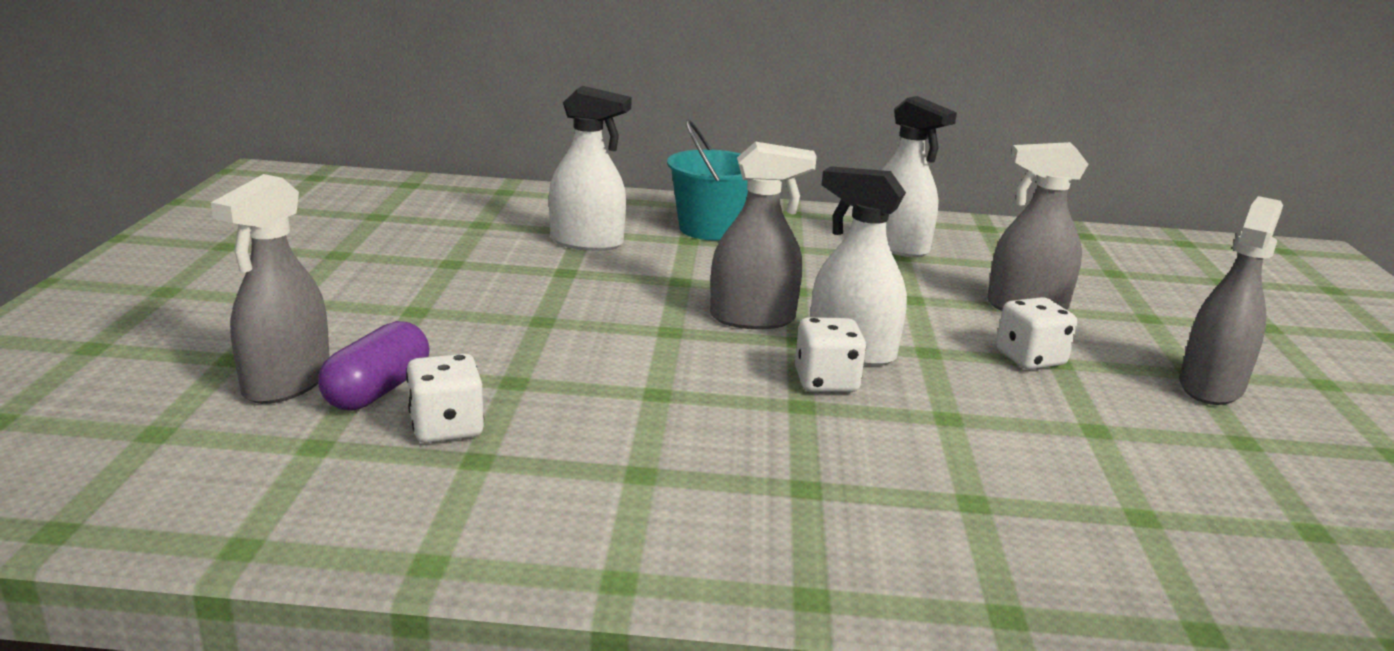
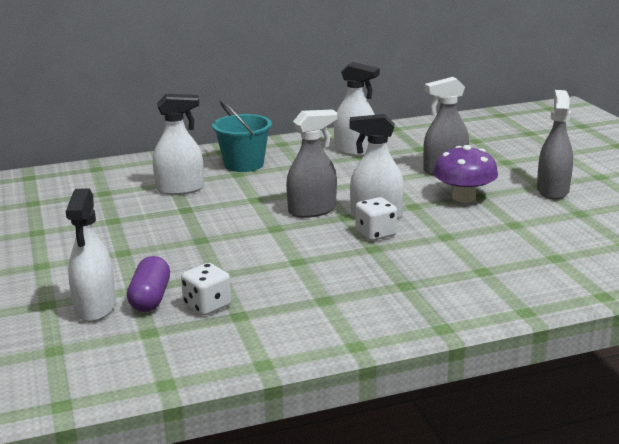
camera: 20 degrees left, 0 degrees up
grey spray bottle [211,174,330,404] -> white spray bottle [66,188,116,322]
white dice [996,297,1077,370] -> purple mushroom [433,145,498,202]

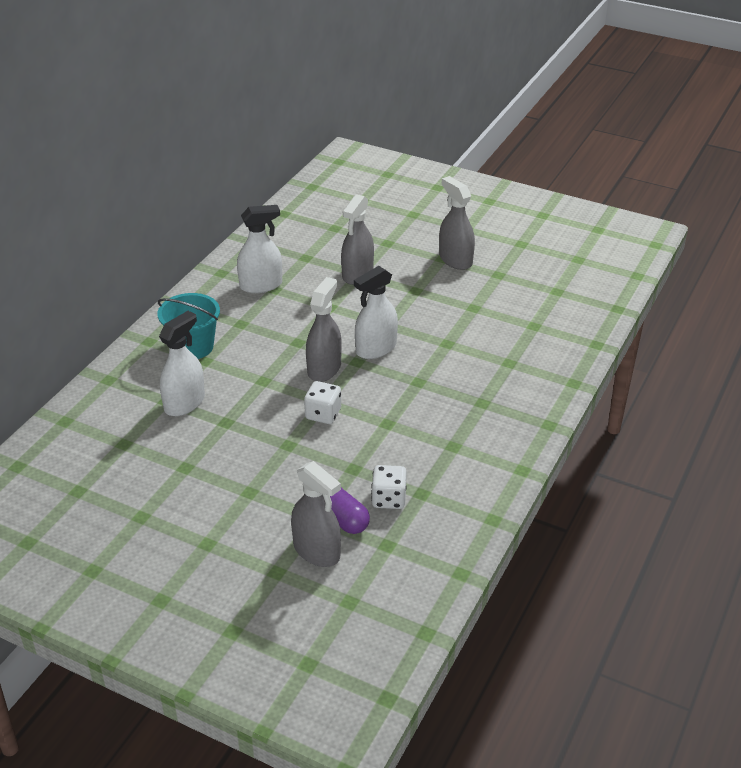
camera: 45 degrees left, 15 degrees up
white spray bottle [66,188,116,322] -> grey spray bottle [291,461,341,567]
white dice [355,197,397,241] -> white dice moved to [304,381,341,424]
purple mushroom [433,145,498,202] -> none

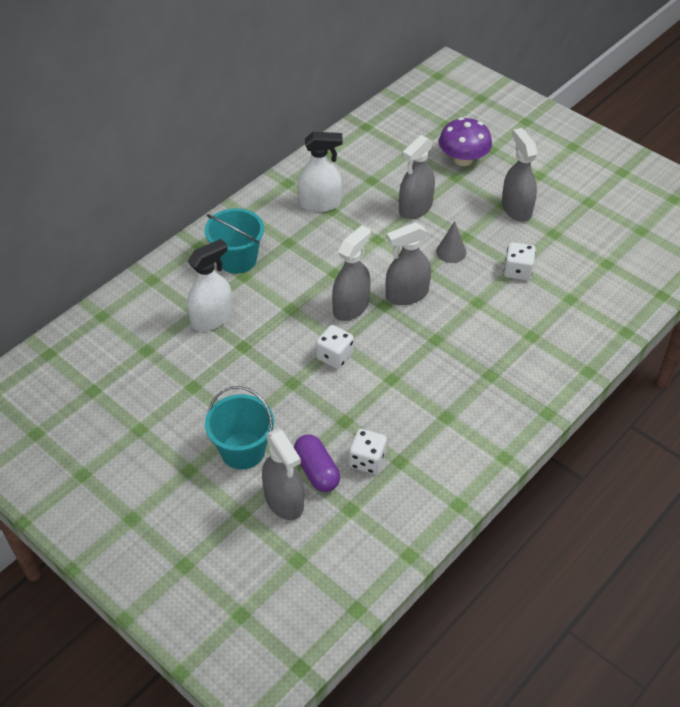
camera: 15 degrees right, 10 degrees up
white spray bottle [354,266,398,359] -> grey spray bottle [386,222,431,305]
none -> turquoise bucket [205,386,274,469]
none -> grey cone [436,221,466,263]
none -> purple mushroom [439,117,492,166]
none -> white dice [504,242,536,280]

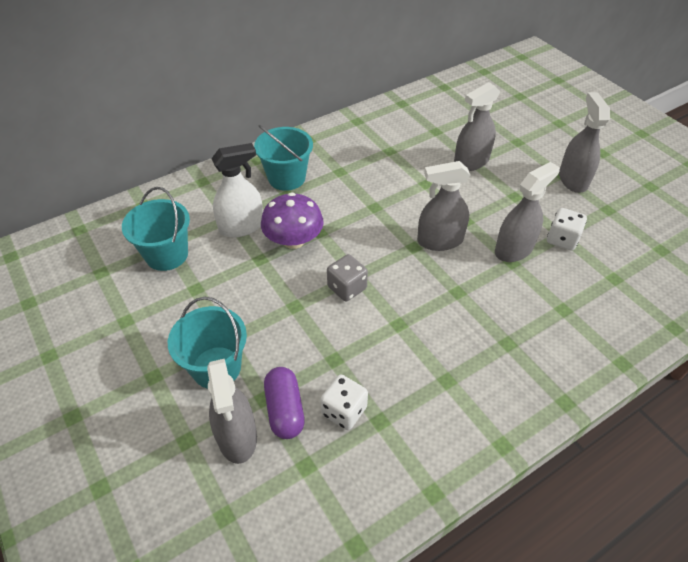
camera: 15 degrees right, 0 degrees up
white spray bottle [297,132,343,212] -> none
white dice [316,325,354,369] -> grey dice [327,254,368,302]
grey spray bottle [332,225,371,321] -> grey spray bottle moved to [495,162,560,262]
grey cone [436,221,466,263] -> none
purple mushroom [439,117,492,166] -> purple mushroom moved to [261,192,324,249]
none -> turquoise bucket [122,187,190,271]

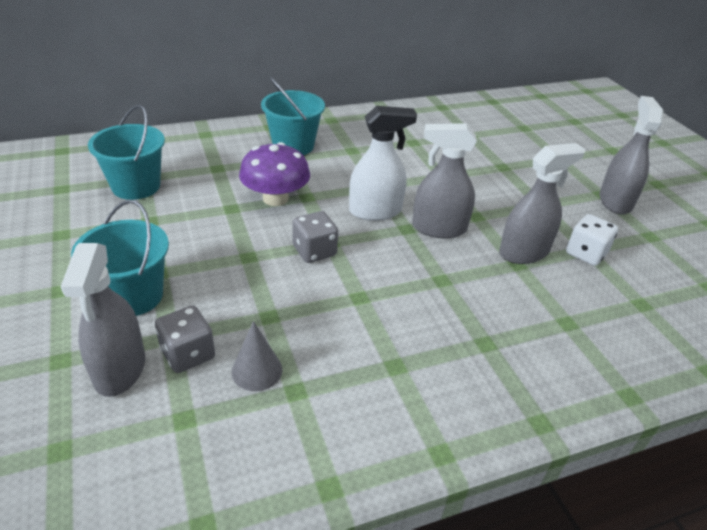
camera: 10 degrees right, 10 degrees down
white spray bottle [211,143,263,237] -> white spray bottle moved to [349,106,417,221]
purple capsule [264,367,305,439] -> grey dice [155,305,215,373]
white dice [320,374,368,430] -> grey cone [231,321,283,391]
grey spray bottle [454,82,500,171] -> none

